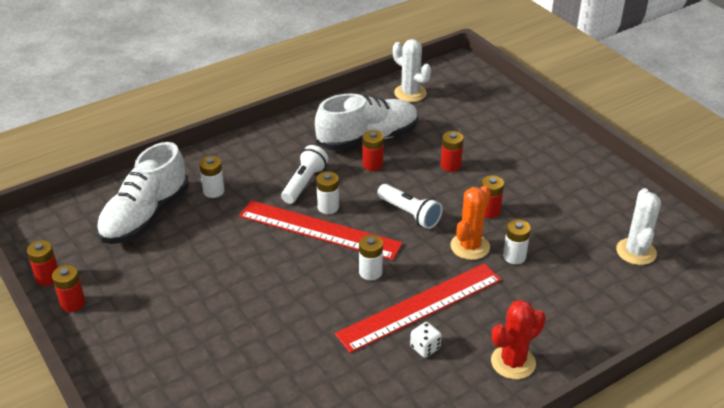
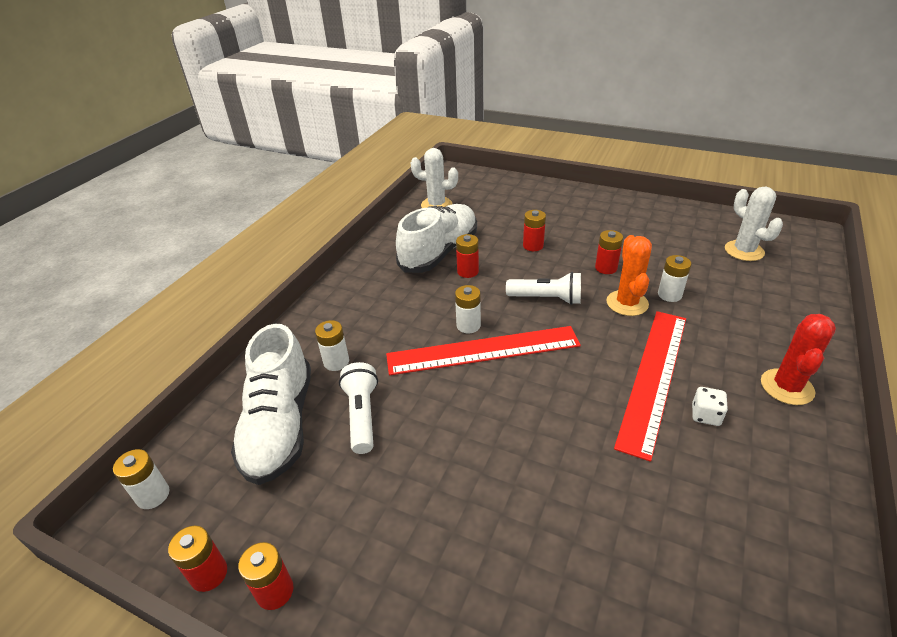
camera: 30 degrees left, 0 degrees up
white flashlight [281,145,328,204] -> white flashlight moved to [339,362,378,454]
white battery [359,235,383,280] -> white battery moved to [113,449,170,509]

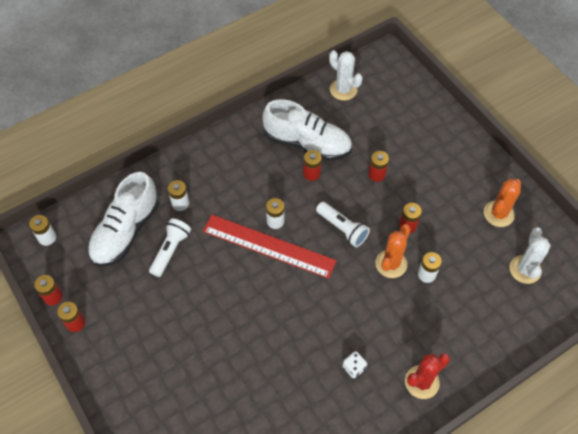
camera: 30 degrees right, 20 degrees up
white shoe [396,204,477,273] -> white shoe turned 45 degrees clockwise [262,99,352,161]
red ruler [614,311,686,462] -> none
none -> orange cactus [484,179,521,227]

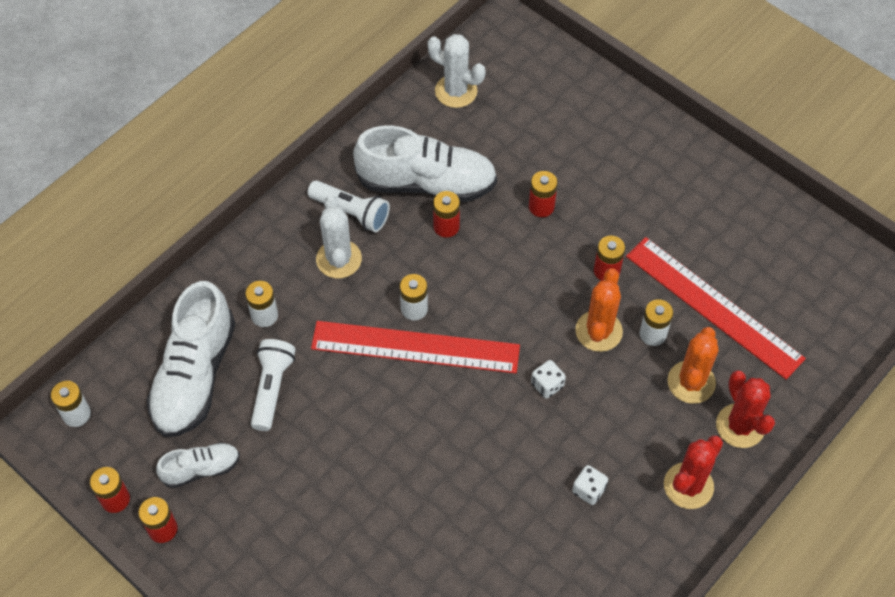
camera: 15 degrees left, 0 degrees up
white flashlight [316,202,370,247] -> white flashlight moved to [307,180,390,232]
orange cactus [484,179,521,227] -> orange cactus moved to [667,327,718,404]
white cactus [509,227,551,284] -> white cactus moved to [316,195,362,278]
none -> white shoe [156,442,240,488]
none -> white dice [531,360,566,399]
none -> red ruler [626,237,806,380]
none -> red cactus [716,370,775,448]

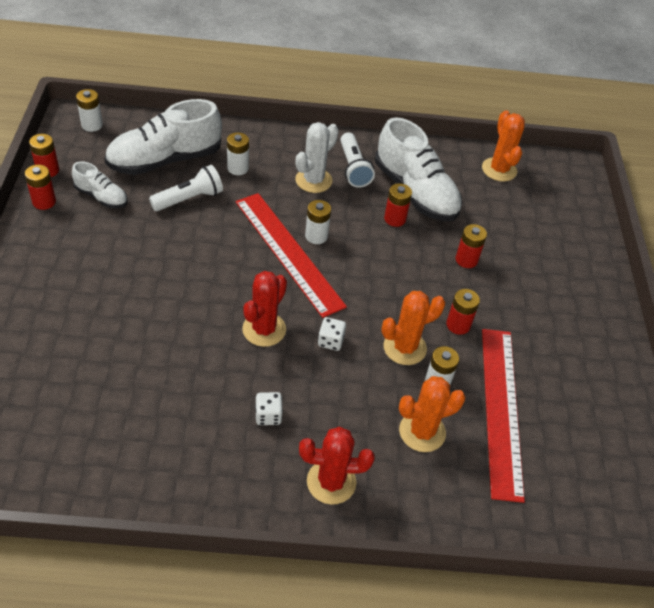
camera: 45 degrees right, 10 degrees down
white cactus [427,34,486,108] -> orange cactus [482,110,525,181]
red cactus [716,370,775,448] -> red cactus moved to [242,271,287,347]

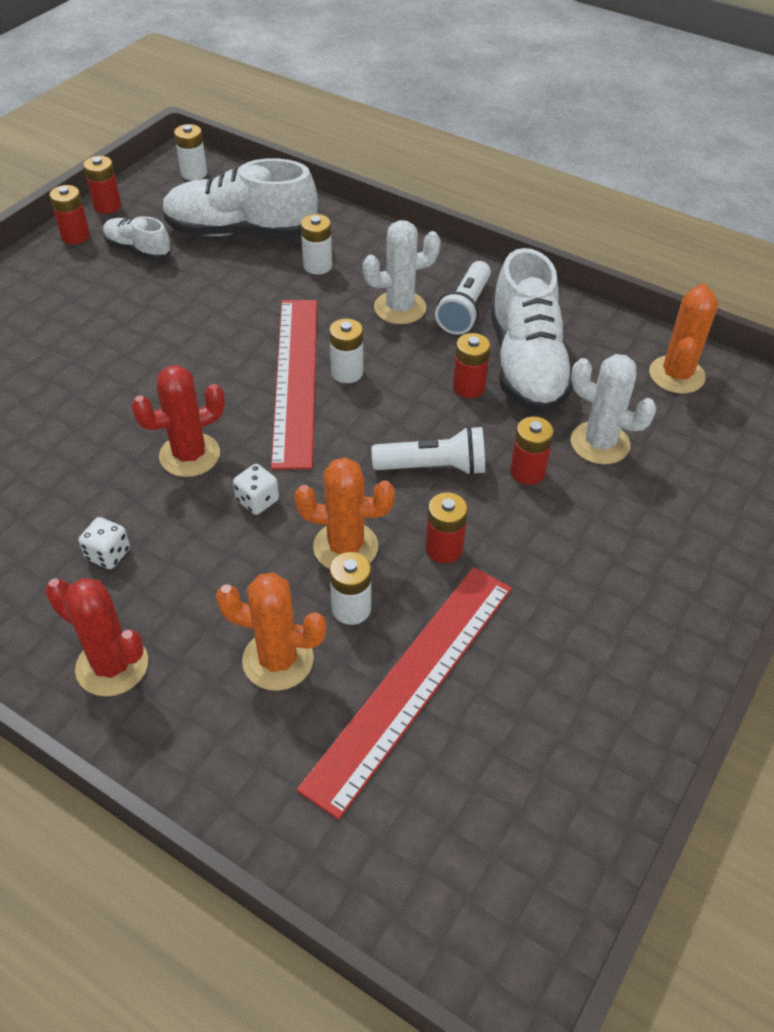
camera: 35 degrees right, 0 degrees up
white shoe [72,161,127,208] -> white shoe turned 150 degrees clockwise [103,216,172,260]
white flashlight [149,165,223,211] -> white flashlight moved to [372,426,485,476]
none -> white cactus [571,354,656,464]

